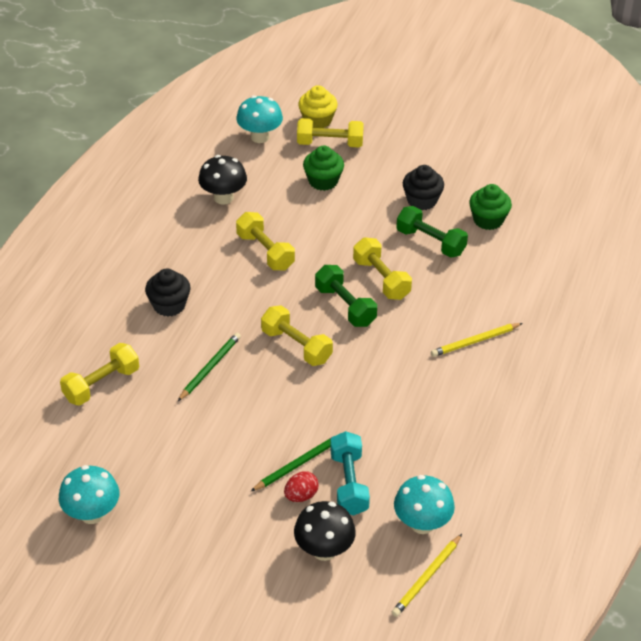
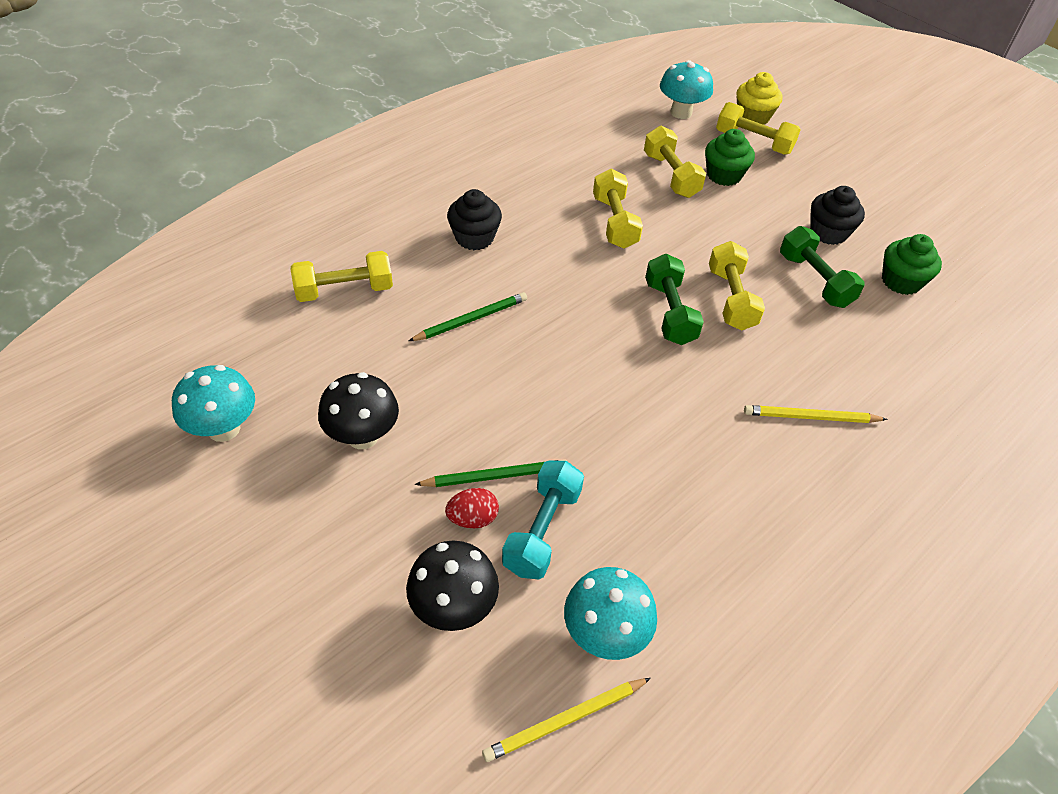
camera: 25 degrees right, 5 degrees up
black mushroom [198,155,247,205] -> black mushroom moved to [318,372,399,449]
yellow dumbbell [261,305,333,366] -> yellow dumbbell moved to [644,126,706,198]

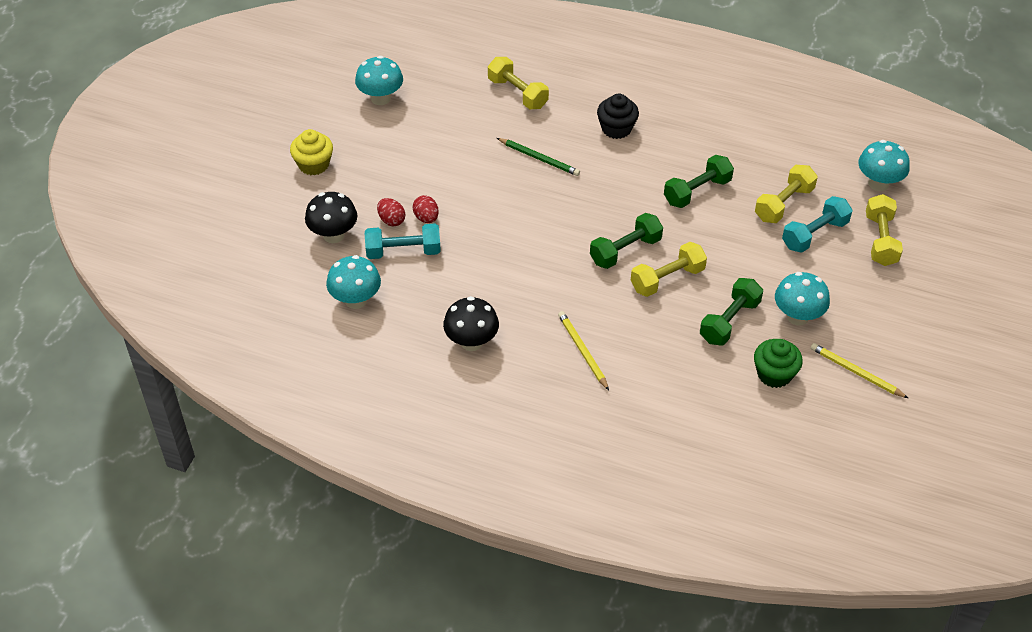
camera: 65 degrees right, 0 degrees up
black mushroom [318,372,399,449] -> black mushroom moved to [443,296,499,351]
green pencil [414,459,567,487] -> red egg [413,195,439,223]
yellow pencil [482,678,651,762] -> yellow pencil moved to [811,343,908,398]
yellow dumbbell [593,169,643,249] -> green dumbbell [664,155,734,208]
green cupcake [705,129,755,186] -> turquoise dumbbell [782,196,853,253]
yellow cupcake [737,72,782,125] -> yellow cupcake moved to [290,129,333,175]
black cupcake [810,186,865,245] -> turquoise mushroom [775,272,830,325]

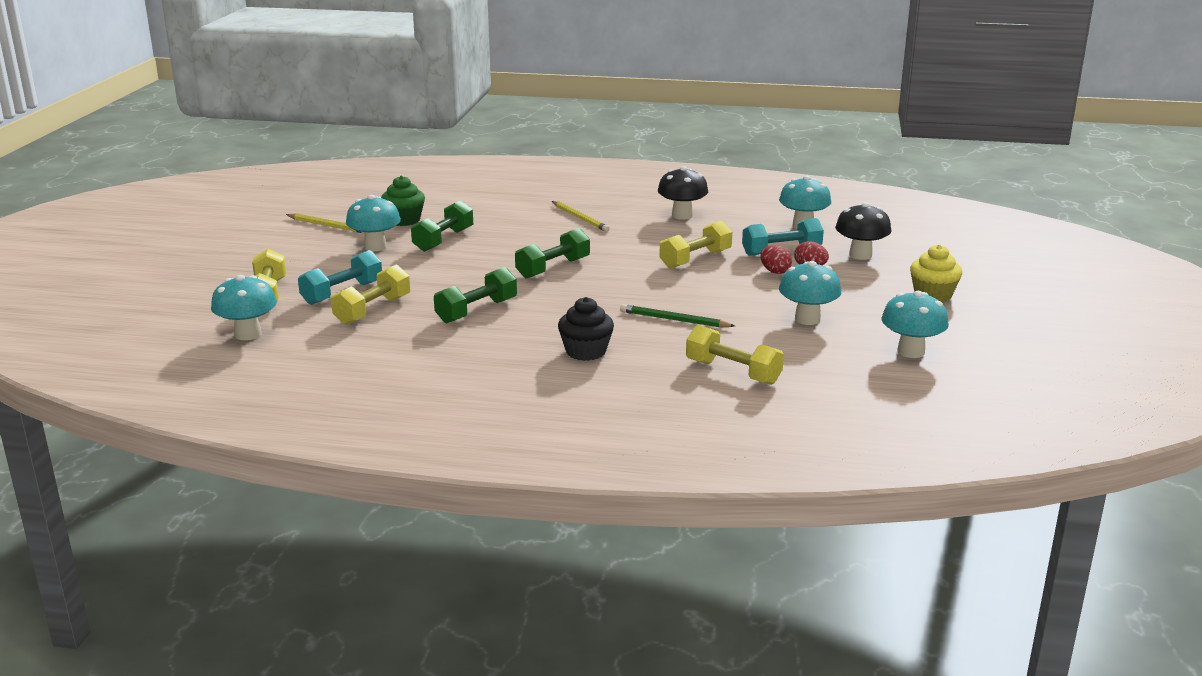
camera: 170 degrees right, 25 degrees down
yellow dumbbell [631,242,707,297] -> yellow dumbbell moved to [659,221,732,269]
none -> turquoise mushroom [779,261,841,325]

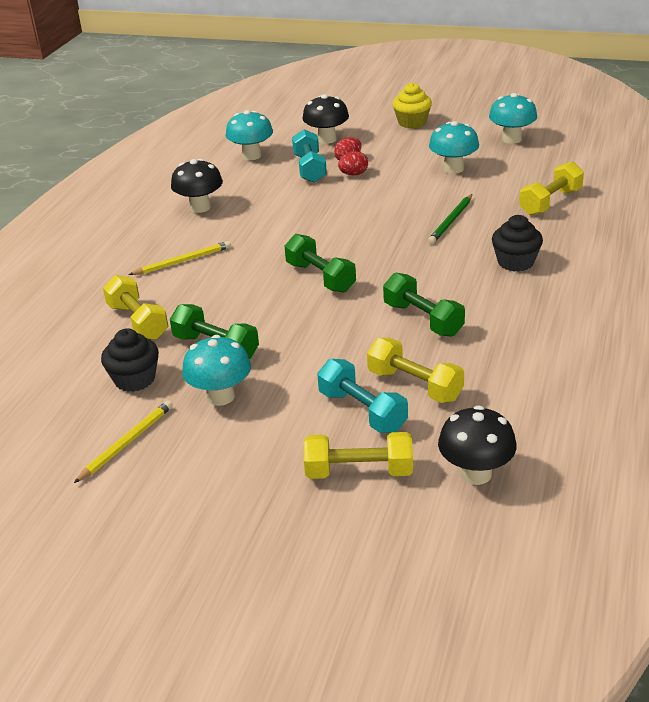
camera: 80 degrees left, 10 degrees up
turquoise mushroom [211,275,277,340] -> black mushroom [438,405,517,485]
green cupcake [381,176,425,226] -> black cupcake [101,328,159,392]
yellow dumbbell [659,221,732,269] -> yellow dumbbell moved to [103,275,168,340]

